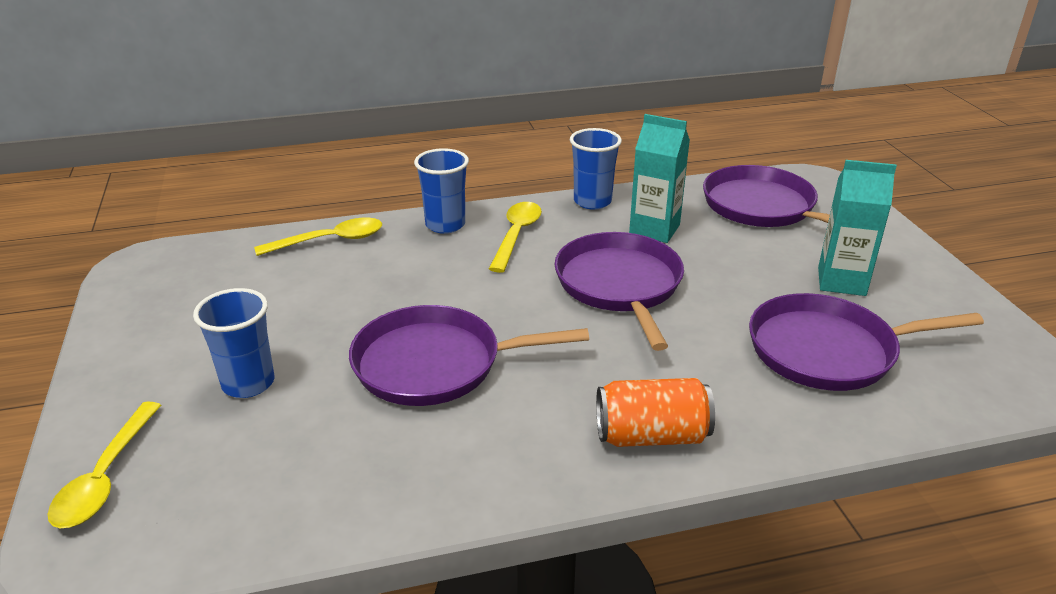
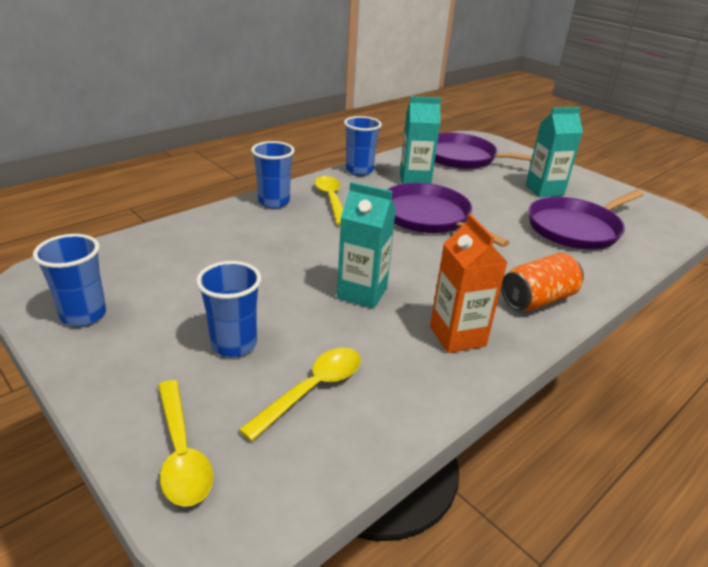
camera: 30 degrees left, 0 degrees up
yellow spoon [254,218,382,256] -> yellow spoon moved to [239,348,361,441]
purple pan [349,305,589,406] -> turquoise carton [337,182,396,309]
none -> blue cup [33,234,106,327]
none -> orange carton [430,214,508,353]

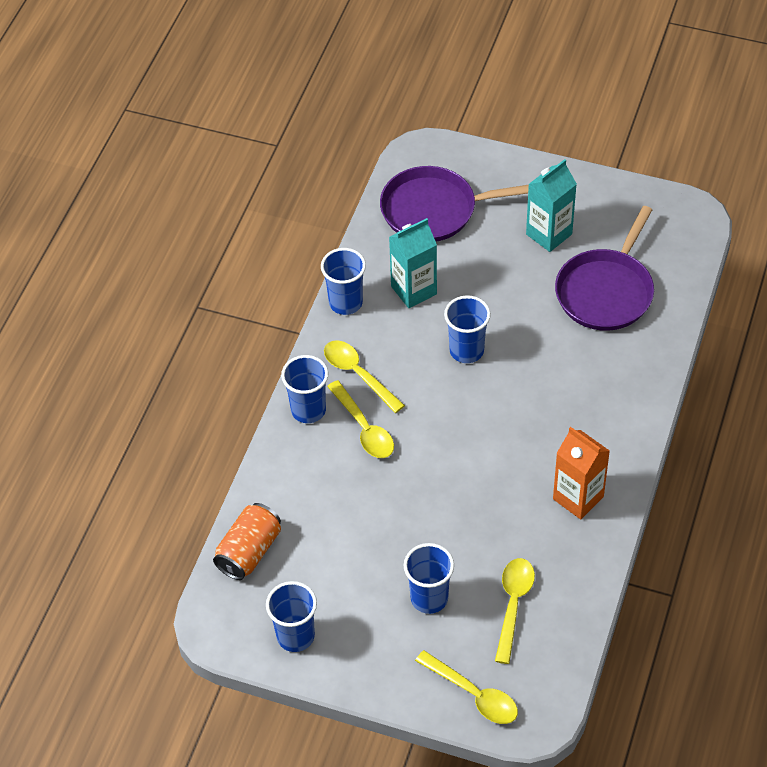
camera: 25 degrees left, 20 degrees up
turquoise carton [337,182,396,309] -> none
purple pan [387,183,510,247] -> blue cup [444,295,491,363]
orange can [501,253,584,311] -> orange can moved to [213,503,281,580]
none -> yellow spoon [327,380,394,458]

